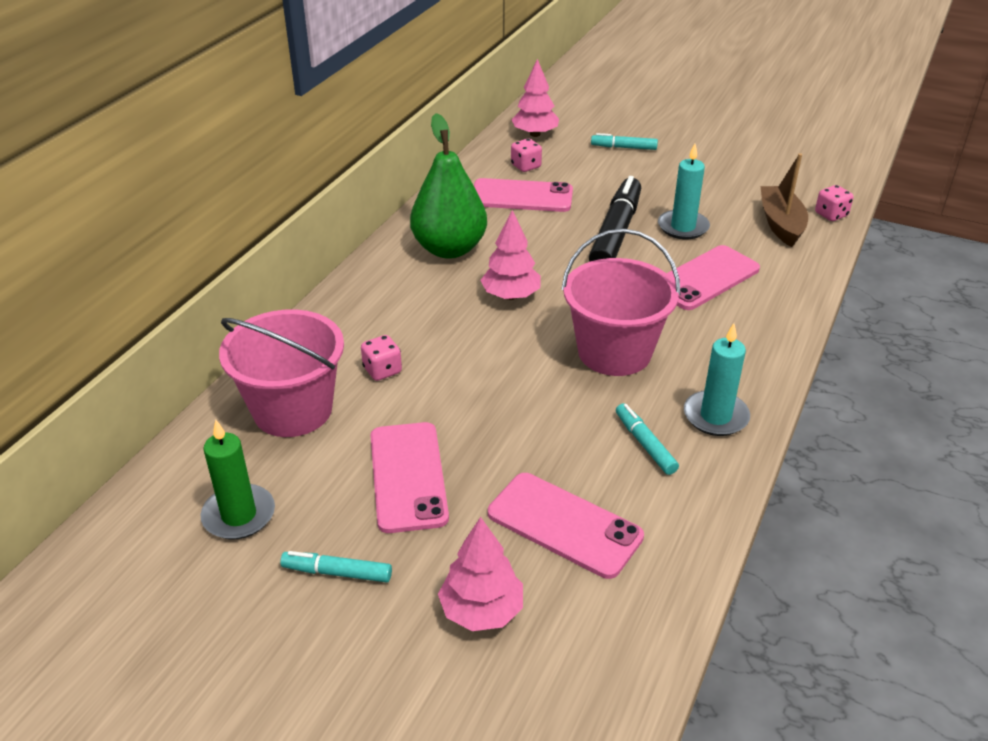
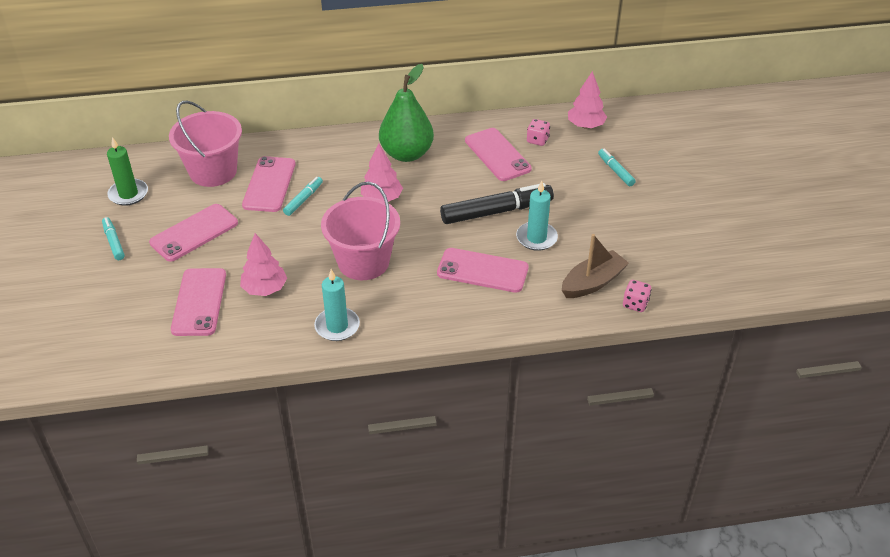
camera: 55 degrees right, 5 degrees up
pink dice [361,335,402,381] -> pink phone [242,156,295,212]
pink tree [438,517,523,631] -> pink tree moved to [240,233,287,296]
turquoise marker [616,403,679,475] -> turquoise marker moved to [283,177,323,216]

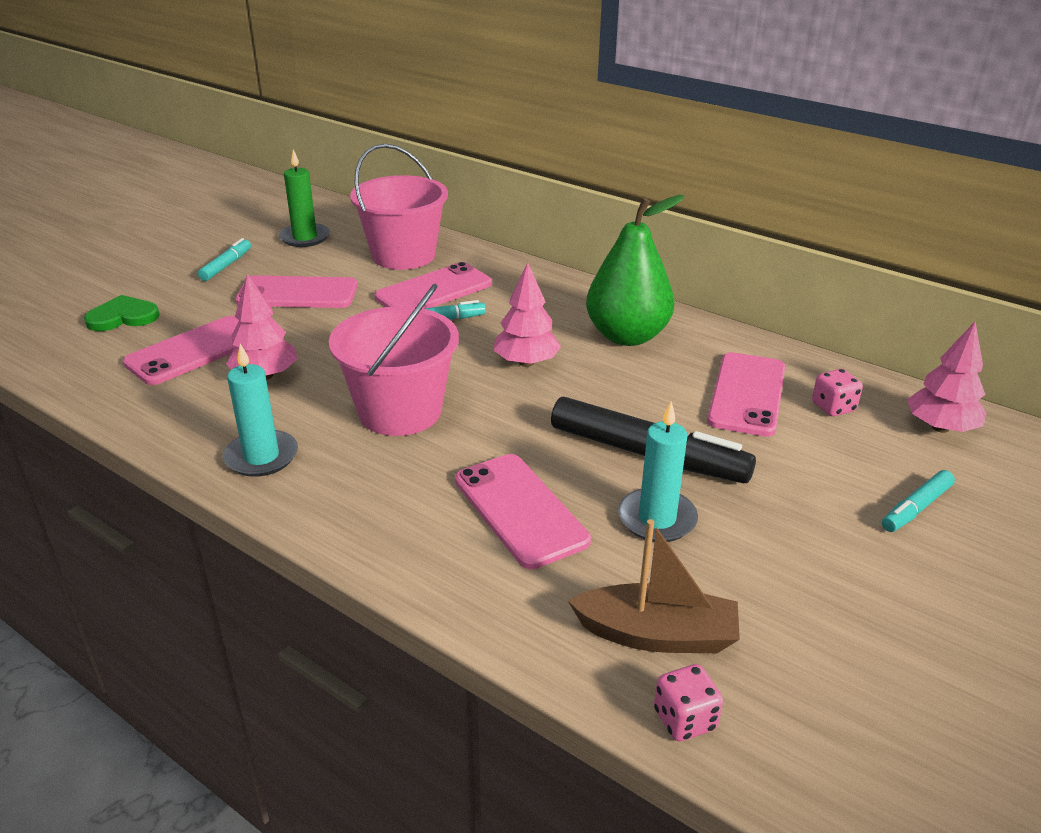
camera: 45 degrees right, 10 degrees down
turquoise marker [598,149,636,186] -> turquoise marker turned 150 degrees counterclockwise [882,470,955,532]
none -> green heart [84,295,160,331]

